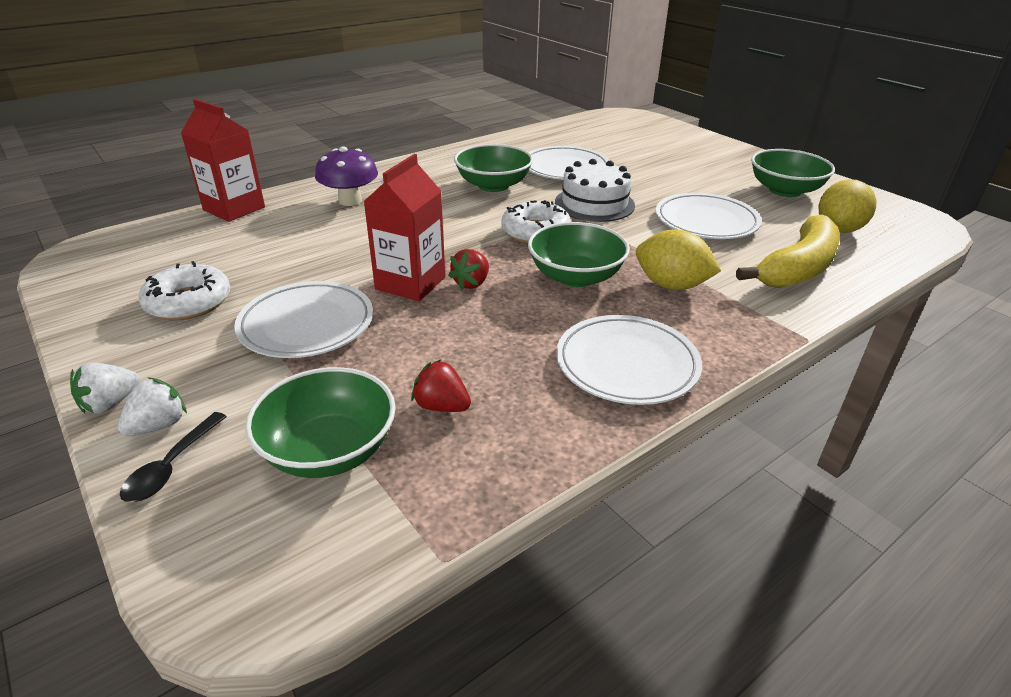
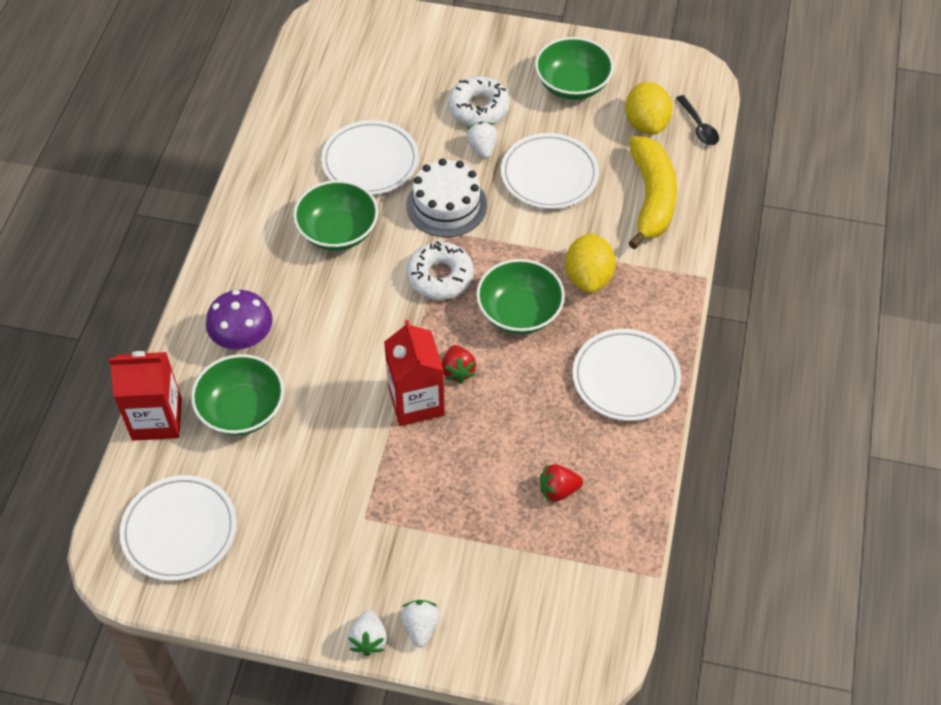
camera: 40 degrees left, 20 degrees up
black spoon [120,412,227,502] -> black spoon moved to [676,95,719,145]
white donut [139,261,230,320] -> white donut moved to [448,76,510,126]
white plate [234,281,373,358] -> white plate moved to [120,475,237,581]
green bowl [245,367,396,478] -> green bowl moved to [191,354,284,436]
yellow lemon [636,230,721,290] -> yellow lemon turned 75 degrees counterclockwise [565,233,616,293]
none -> white strawberry [466,122,497,159]

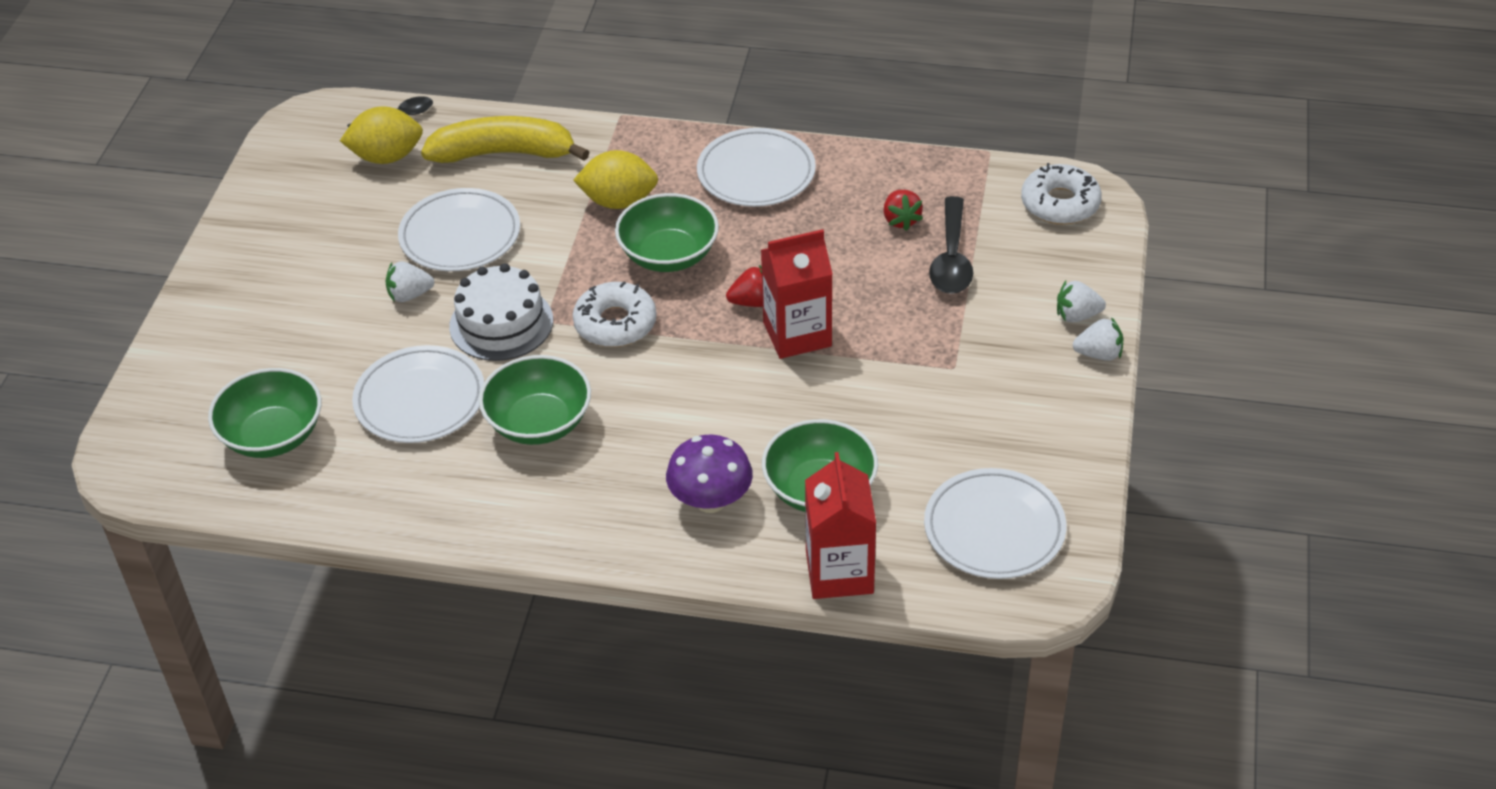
camera: 90 degrees left, 10 degrees down
white donut [448,76,510,126] -> white donut moved to [1021,163,1102,225]
green bowl [535,37,614,100] -> green bowl moved to [208,368,321,458]
none -> black spoon [929,196,973,294]

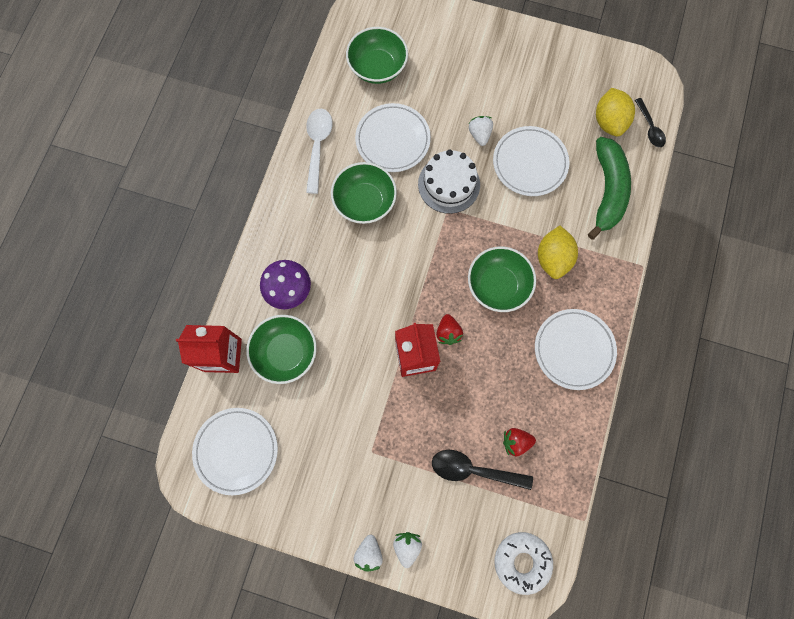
camera: 95 degrees right, 30 degrees up
yellow banana [421,116,590,163] -> green banana [588,137,631,240]
white donut [573,281,657,347] -> none
none -> white spoon [306,109,333,194]

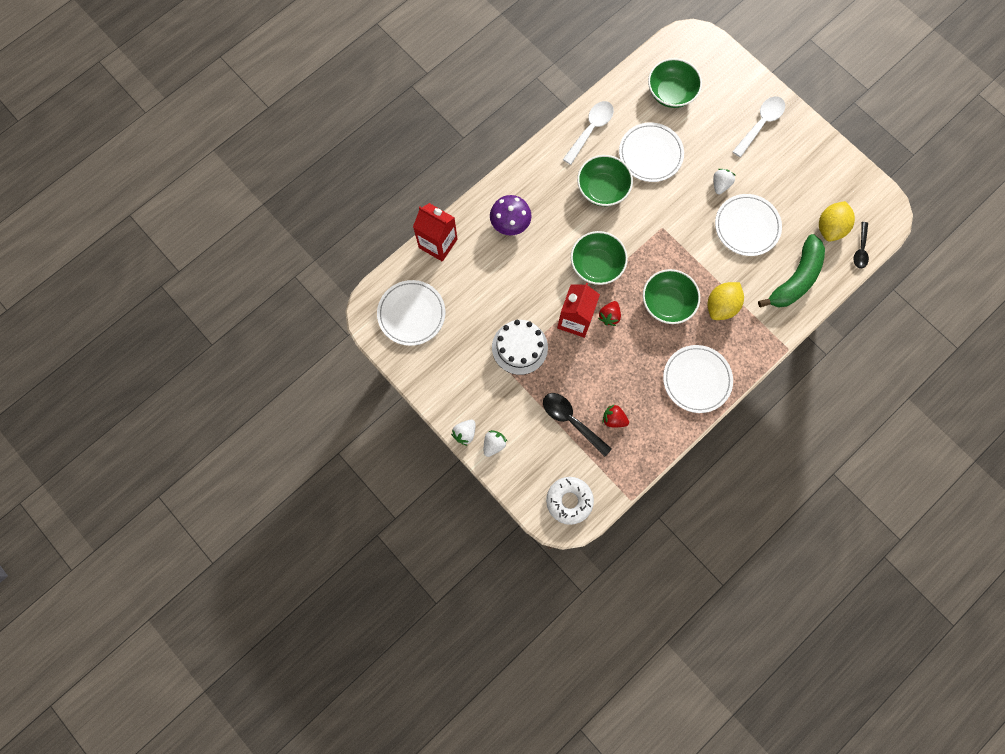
camera: 30 degrees right, 0 degrees up
green bowl [246,315,317,384] -> green bowl moved to [571,231,628,285]
white cake [418,150,480,214] -> white cake moved to [492,320,548,375]
none -> white spoon [732,96,785,157]

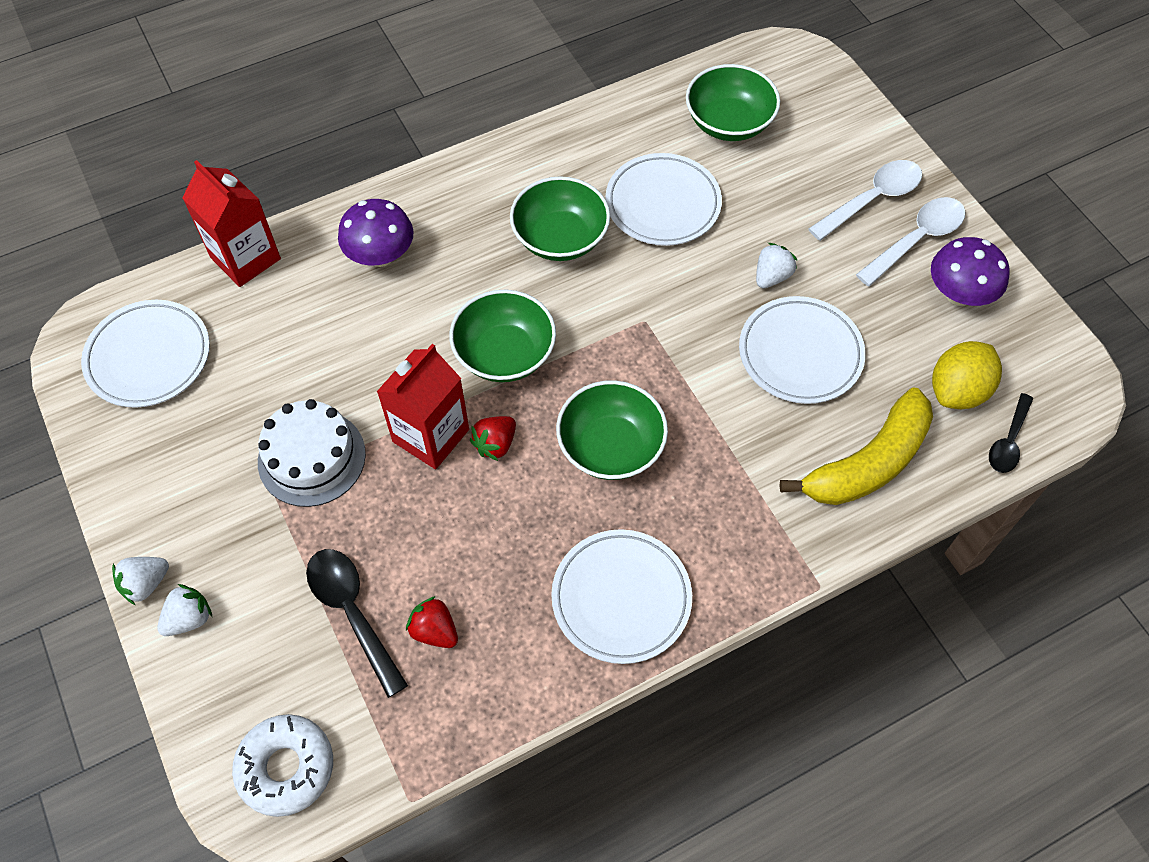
camera: 15 degrees right, 15 degrees down
white spoon [563,101,614,165] -> white spoon moved to [856,197,965,286]
yellow lemon [708,282,744,320] -> none
green banana [758,234,825,308] -> yellow banana [779,388,933,505]
none -> purple mushroom [931,237,1010,306]

